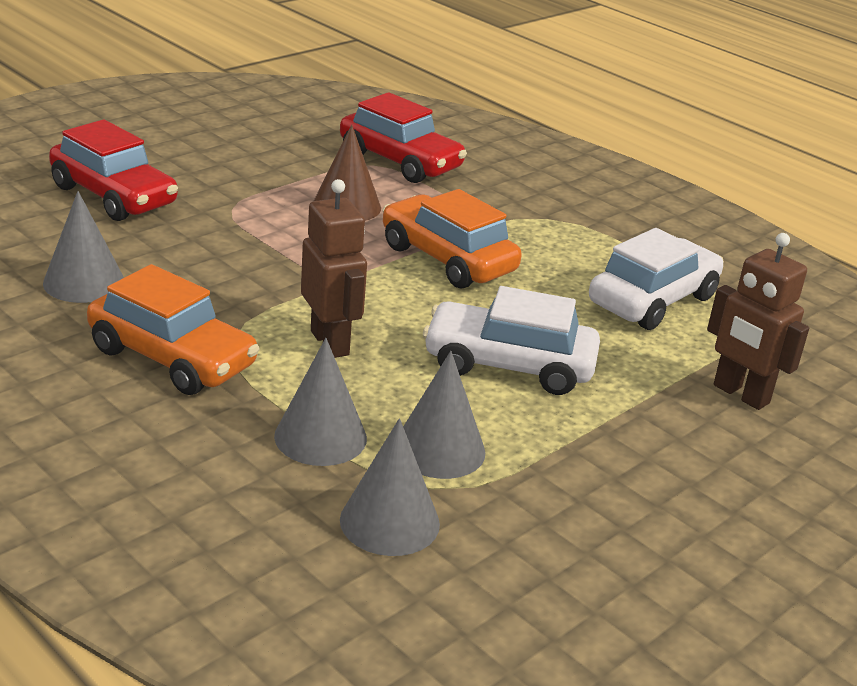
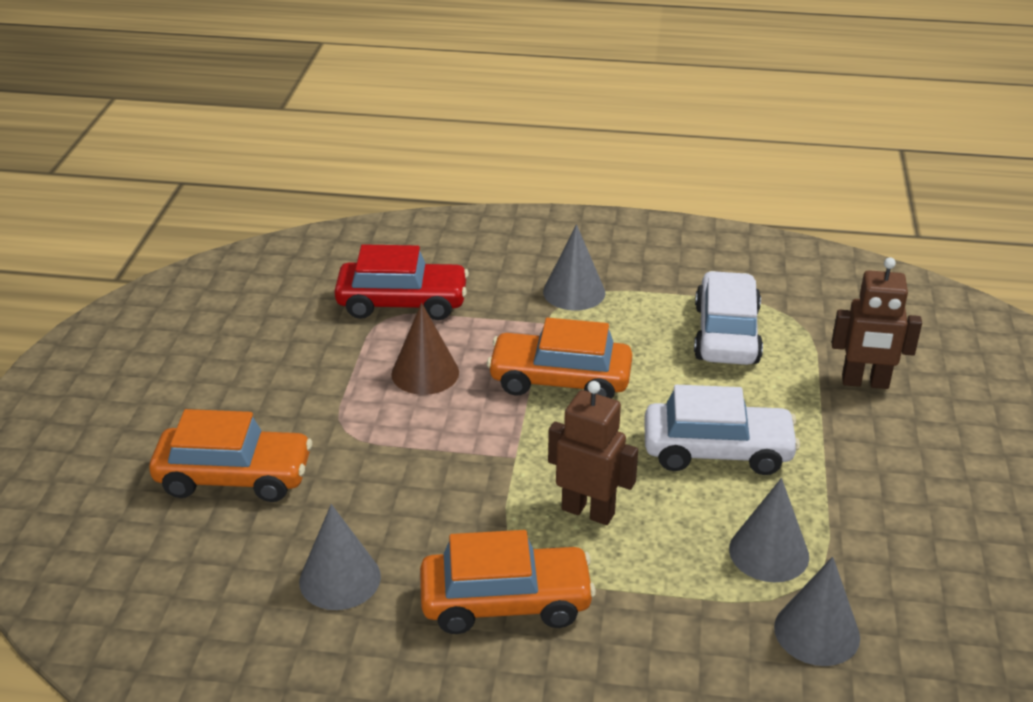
camera: 35 degrees left, 5 degrees up
red car [49,119,178,221] -> orange car [149,409,312,502]
grey cone [274,338,367,466] -> grey cone moved to [543,224,605,310]
white car [423,286,600,395] -> white car turned 150 degrees counterclockwise [644,385,800,475]

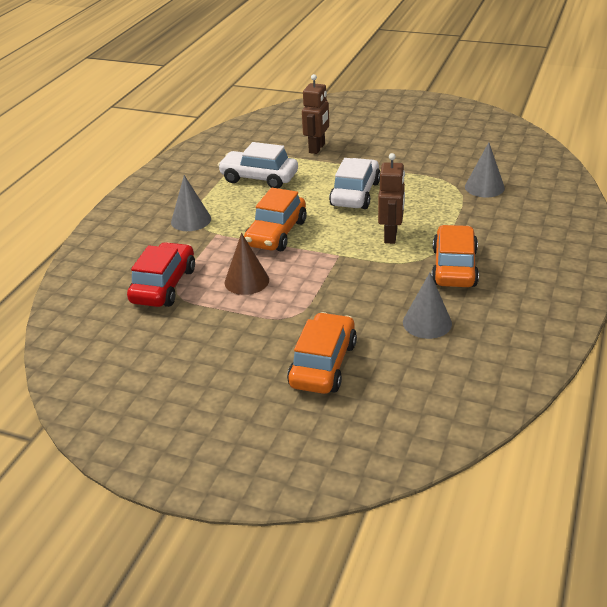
camera: 75 degrees left, 0 degrees up
brown robot [548,381,638,525] -> brown robot turned 150 degrees clockwise [378,153,405,244]
grey cone [729,478,809,582] -> none

